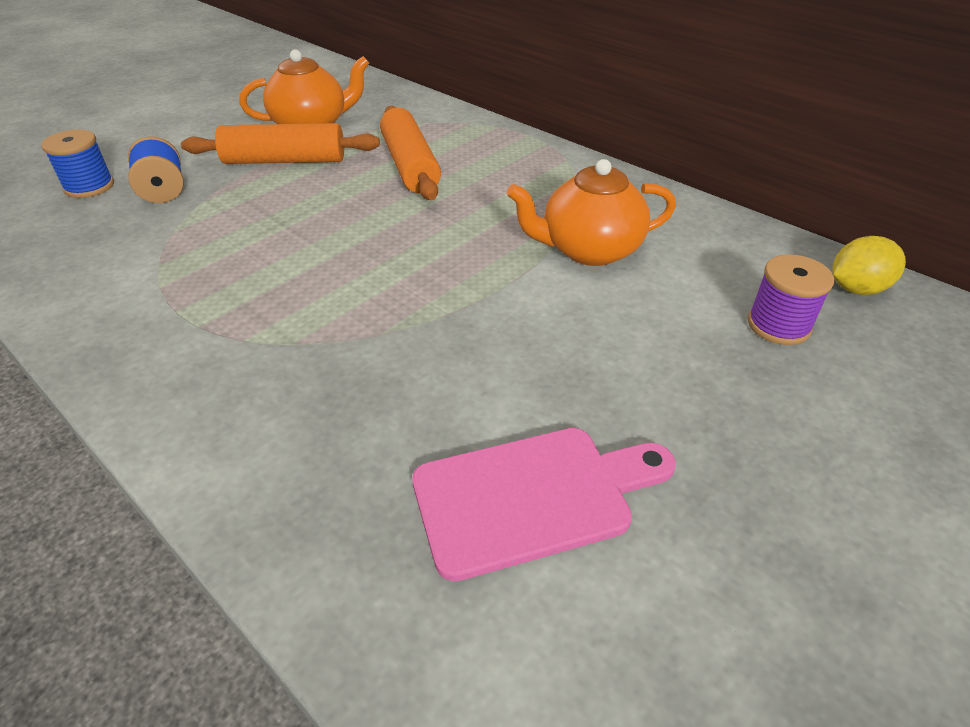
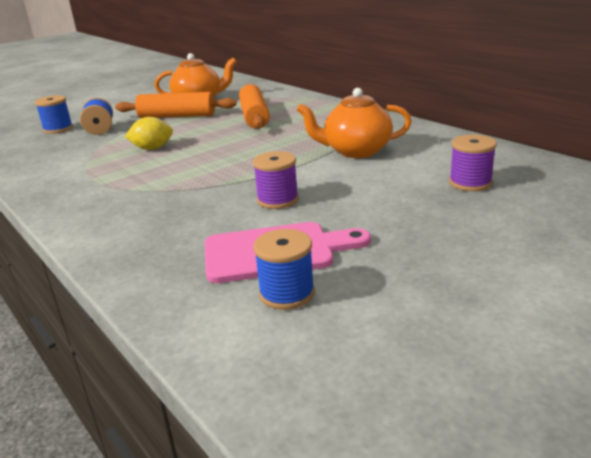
camera: 10 degrees right, 15 degrees down
yellow lemon [832,236,906,295] -> yellow lemon moved to [125,117,173,150]
none -> purple spool [253,151,299,209]
none -> blue spool [253,229,315,310]

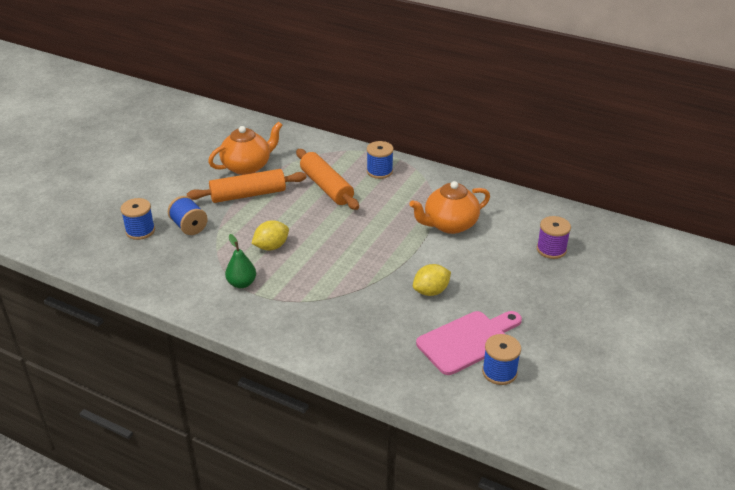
camera: 25 degrees left, 10 degrees up
purple spool [253,151,299,209] -> yellow lemon [413,264,451,296]
none -> green pear [225,234,256,288]
none -> blue spool [367,141,394,179]

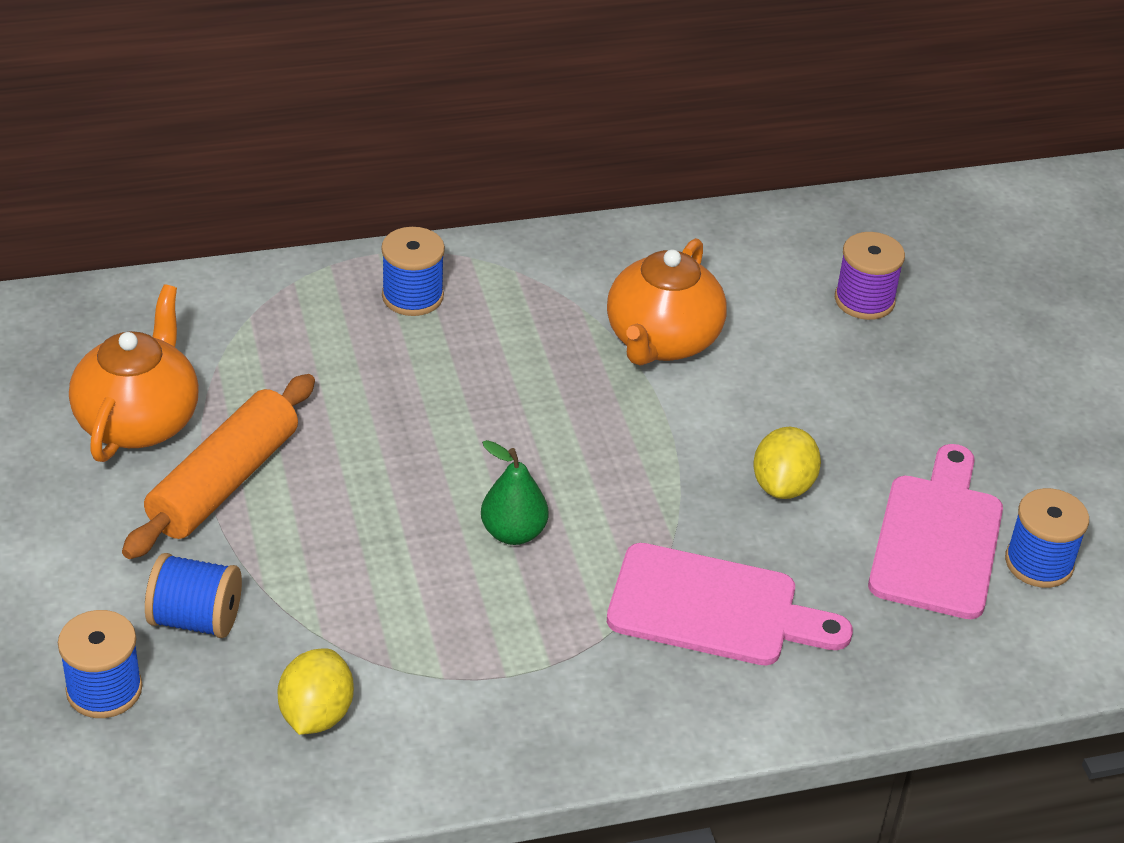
camera: 45 degrees left, 5 degrees up
green pear [225,234,256,288] -> green pear moved to [481,440,548,545]
yellow lemon [251,220,289,250] -> yellow lemon moved to [278,648,354,735]
orange rolling pin [296,149,359,210] -> none
none -> pink cutting board [607,543,853,666]

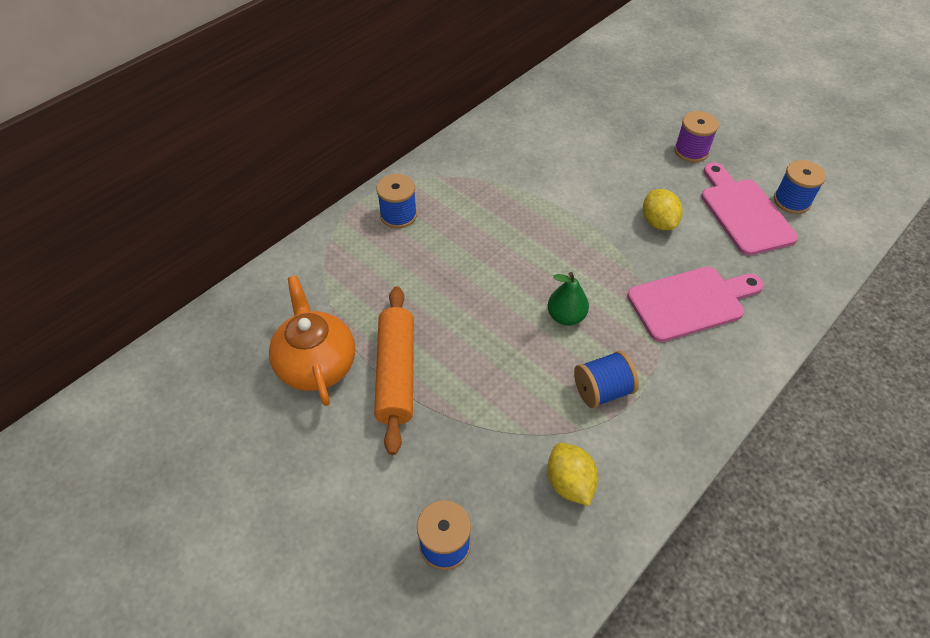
camera: 30 degrees left, 10 degrees up
blue spool [145,553,242,638] -> blue spool moved to [574,350,639,408]
orange teapot [607,238,727,366] -> none
purple spool [835,232,905,320] -> purple spool moved to [674,111,719,162]

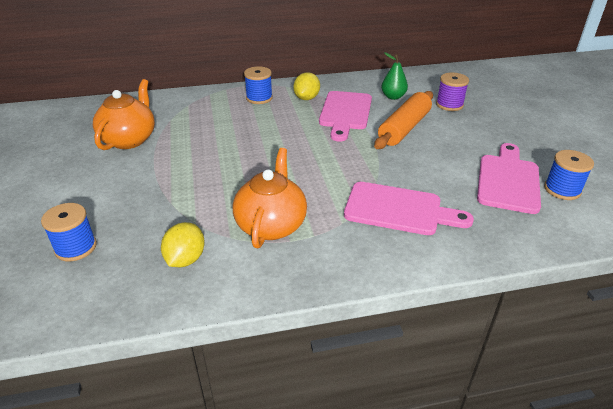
camera: 35 degrees right, 15 degrees down
orange rolling pin [374,286,414,455] -> orange rolling pin moved to [374,91,433,149]
green pear [548,272,589,326] -> green pear moved to [381,52,408,100]
blue spool [574,350,639,408] -> orange teapot [233,148,307,248]
yellow lemon [643,189,683,230] -> yellow lemon moved to [293,72,320,100]
purple spool [674,111,719,162] -> purple spool moved to [436,73,469,111]
none -> pink cutting board [319,91,372,141]

